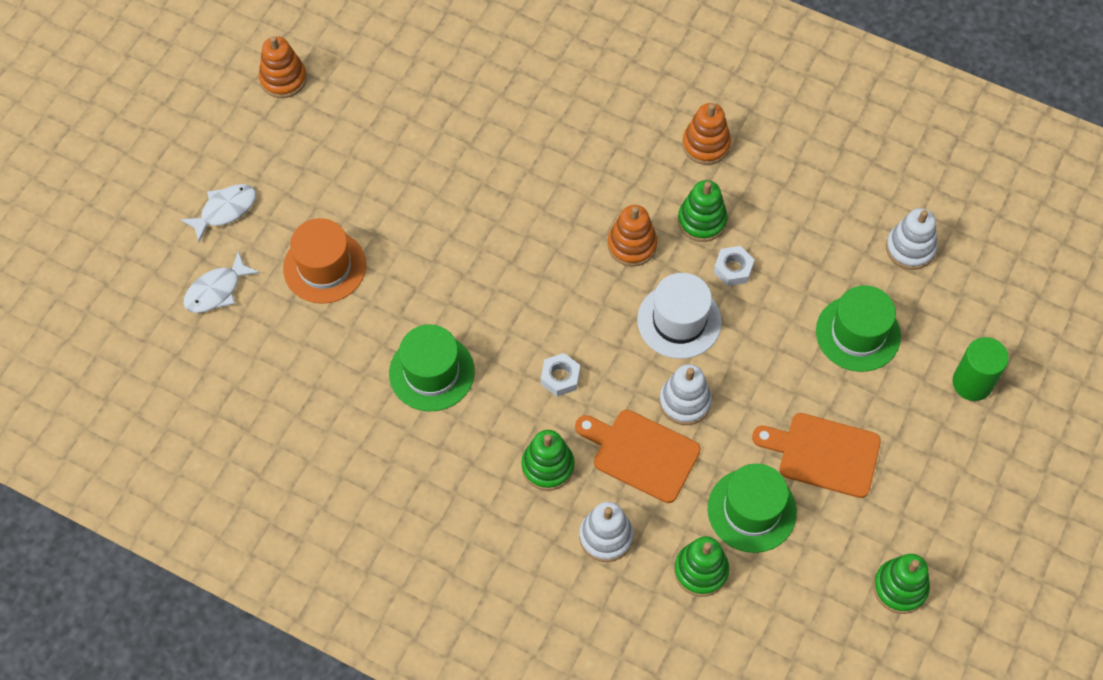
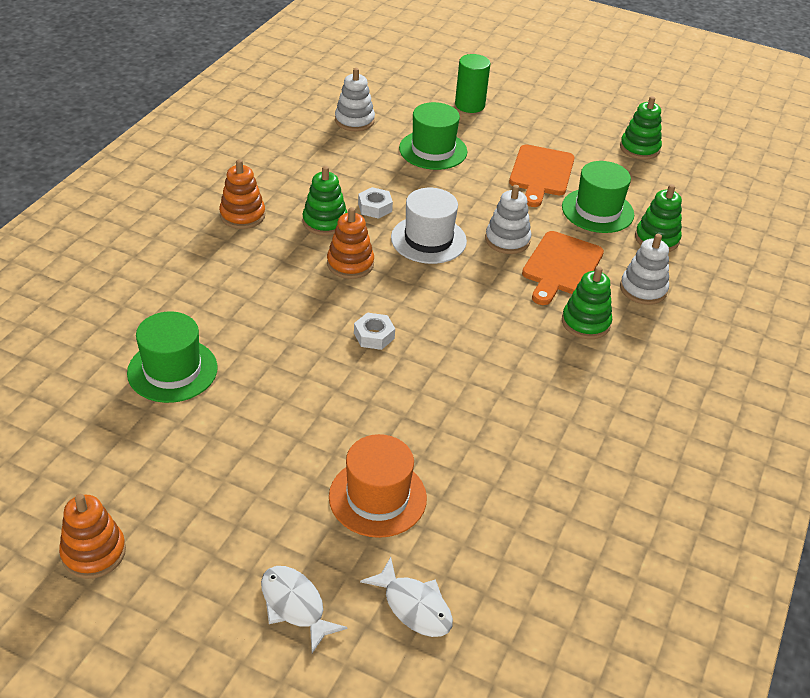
camera: 95 degrees left, 20 degrees down
green hat [389,324,475,412] -> green hat moved to [127,312,218,403]
white nut [541,353,580,396] -> white nut moved to [354,313,395,350]

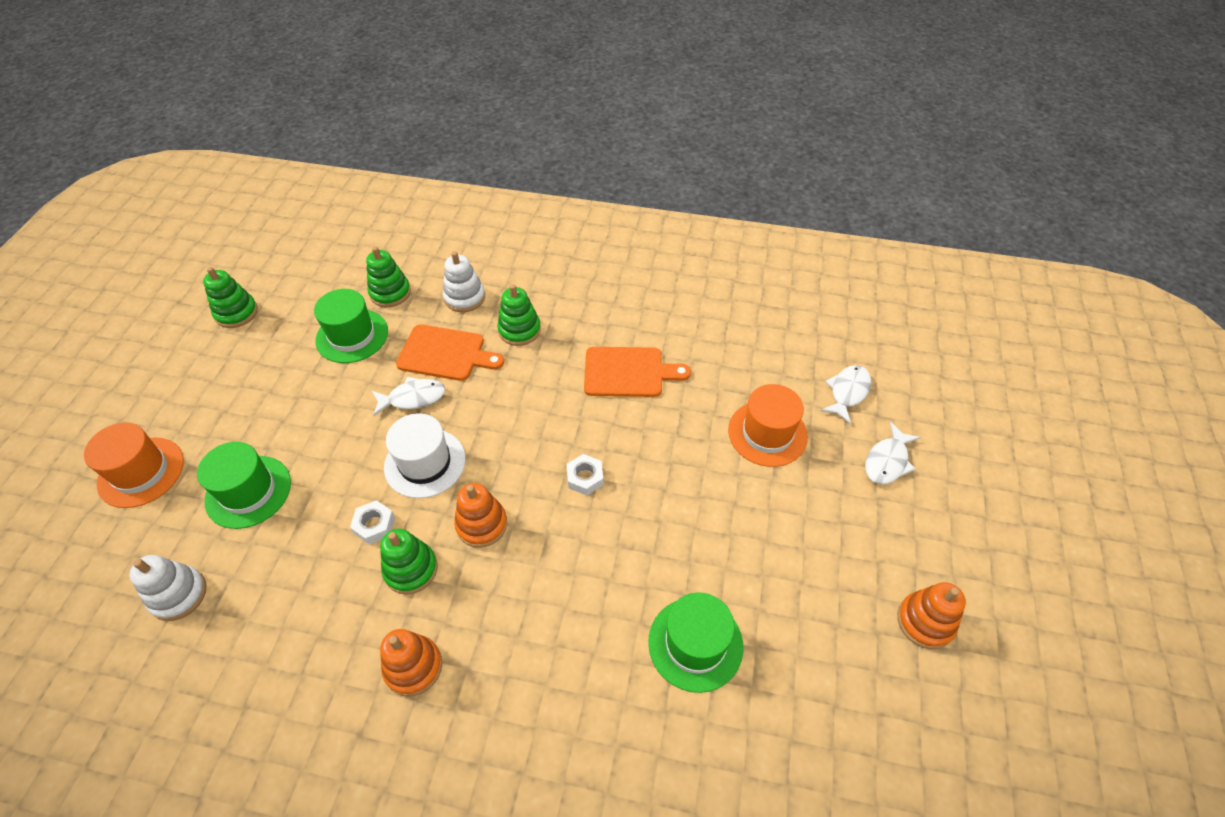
camera: 100 degrees left, 10 degrees up
green cylinder [455,54,491,113] -> orange hat [84,423,184,508]
white stacking toy [485,185,531,254] -> white fish [372,377,446,416]
orange cutting board [509,145,575,207] -> orange cutting board moved to [584,347,691,397]

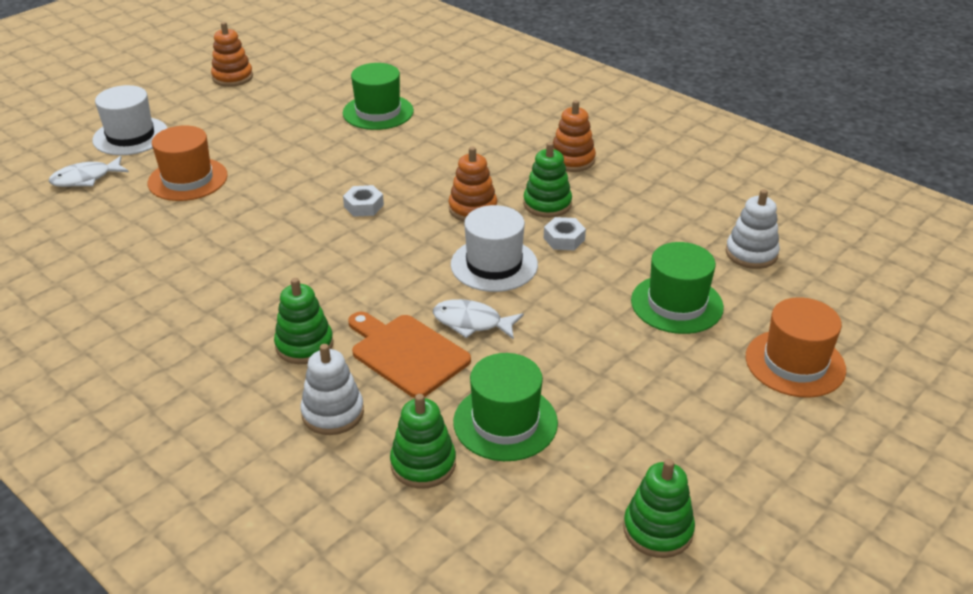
camera: 150 degrees left, 15 degrees down
orange cutting board [584,347,691,397] -> none
white fish [865,422,921,484] -> white hat [92,85,168,155]

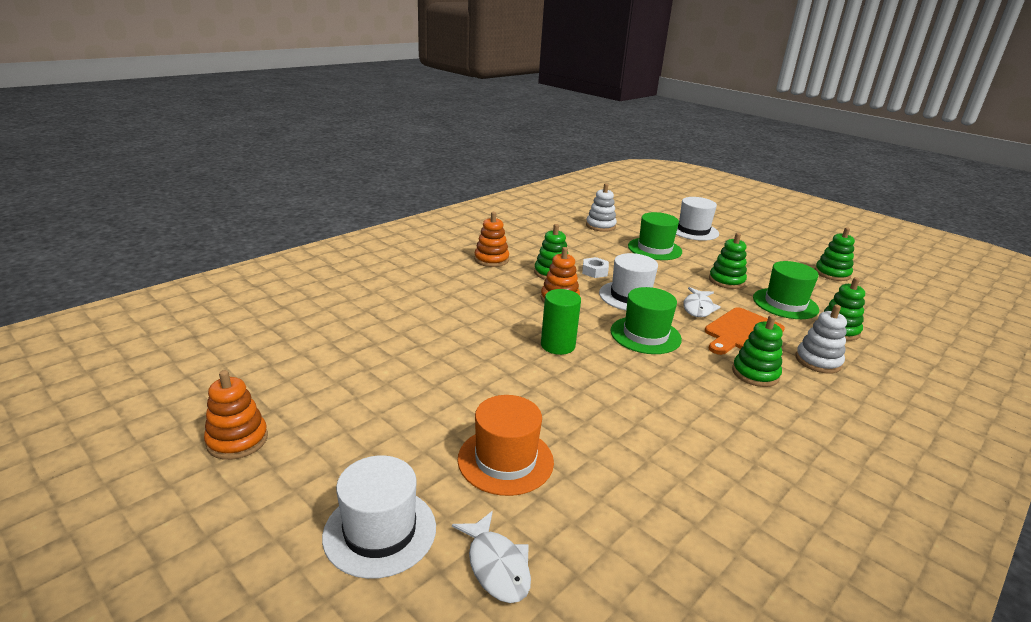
camera: 90 degrees left, 10 degrees down
green hat [343,63,414,130] -> green hat moved to [610,287,682,354]
white nut [343,185,384,217] -> green cylinder [541,289,581,355]
orange hat [746,297,846,398] -> white hat [676,197,719,241]
none -> green stacking toy [709,233,747,289]

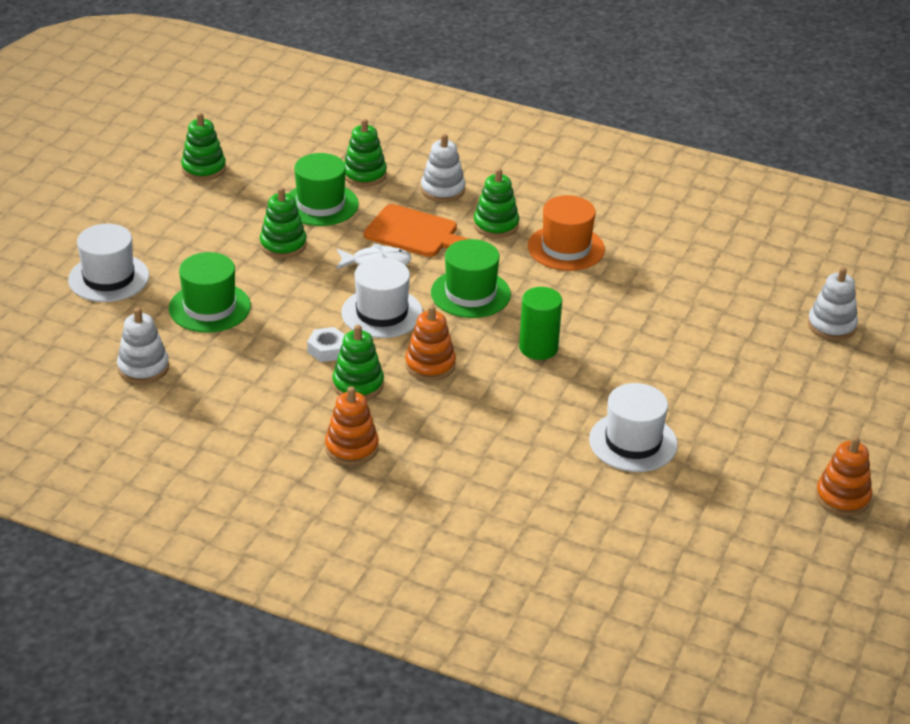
camera: 110 degrees left, 10 degrees up
white hat [322,456,436,579] -> white hat moved to [589,383,678,472]
white fish [452,511,531,603] -> white stacking toy [808,267,858,340]
orange hat [458,395,554,496] -> orange hat moved to [528,195,605,271]

